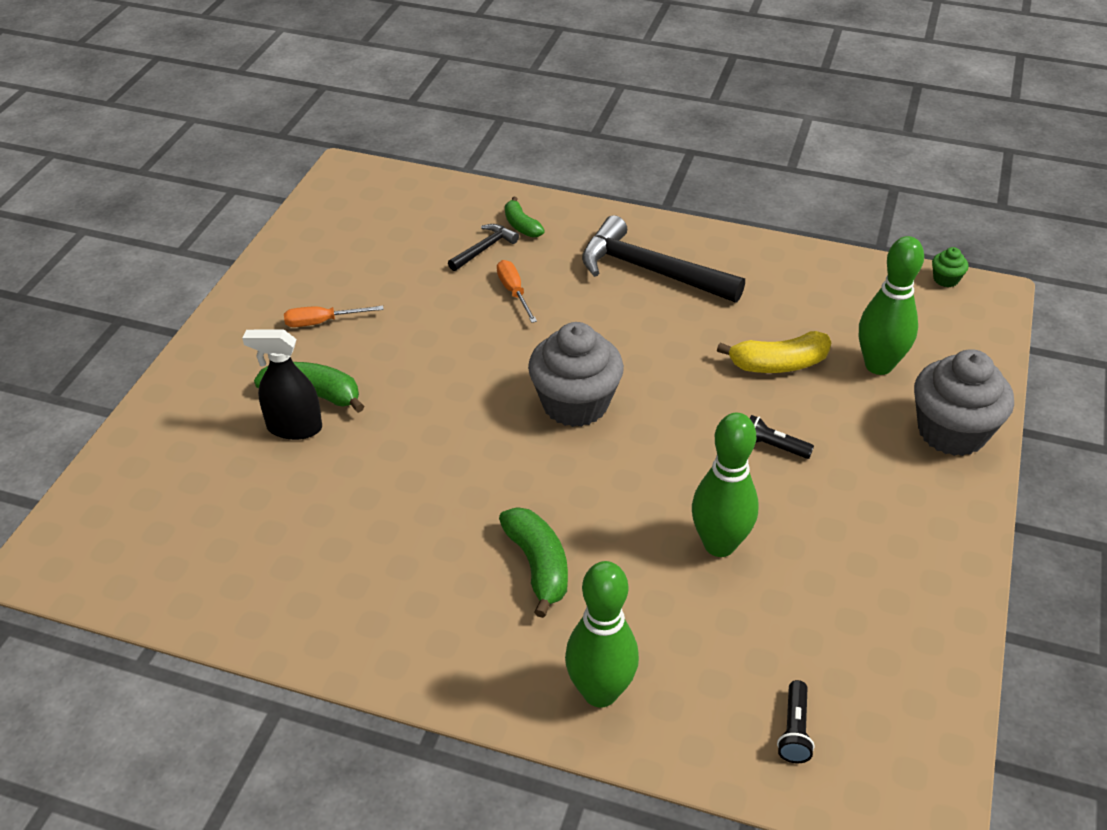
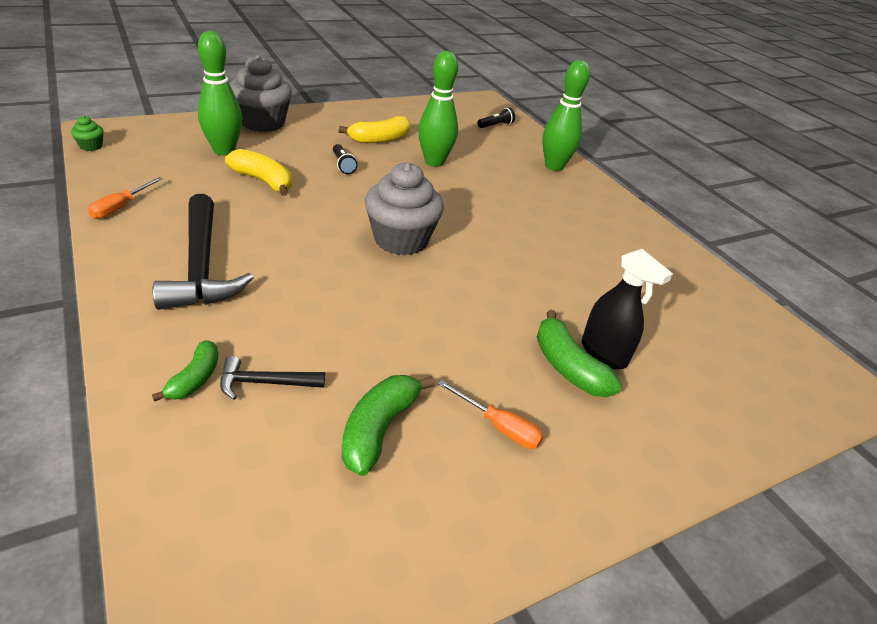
camera: 140 degrees left, 5 degrees down
orange screwdriver [497,260,537,323] -> orange screwdriver moved to [88,177,163,219]
green banana [499,507,568,618] -> green banana moved to [342,375,435,476]
none -> yellow banana [339,116,411,143]

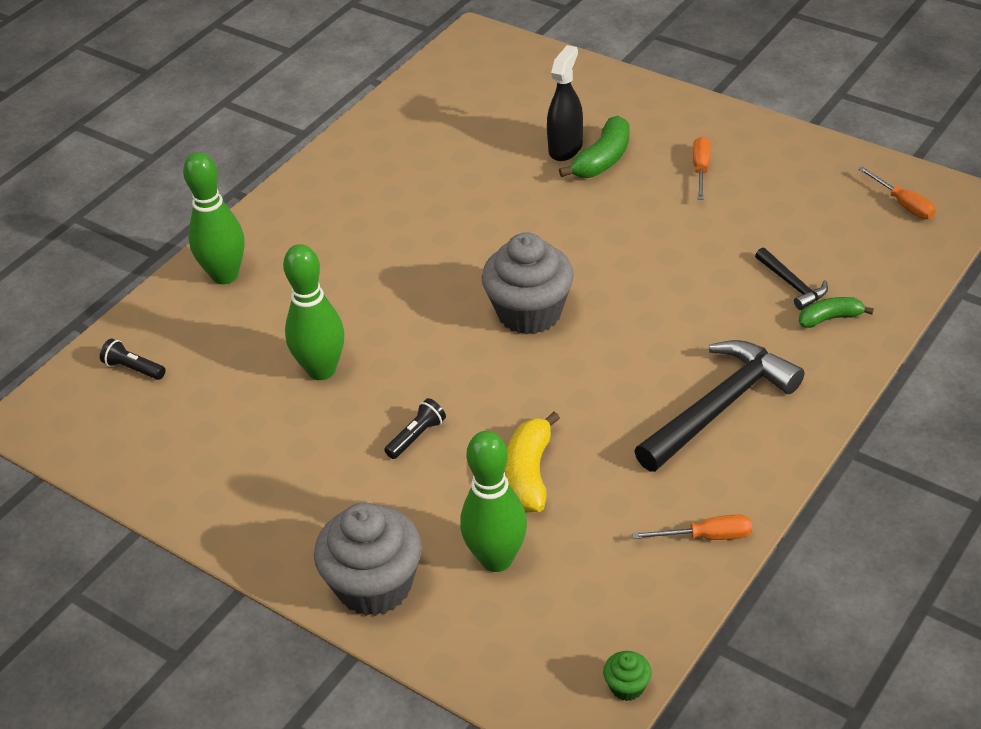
camera: 110 degrees left, 5 degrees up
yellow banana [339,116,411,143] -> none
green banana [342,375,435,476] -> none
none -> orange screwdriver [858,167,936,219]

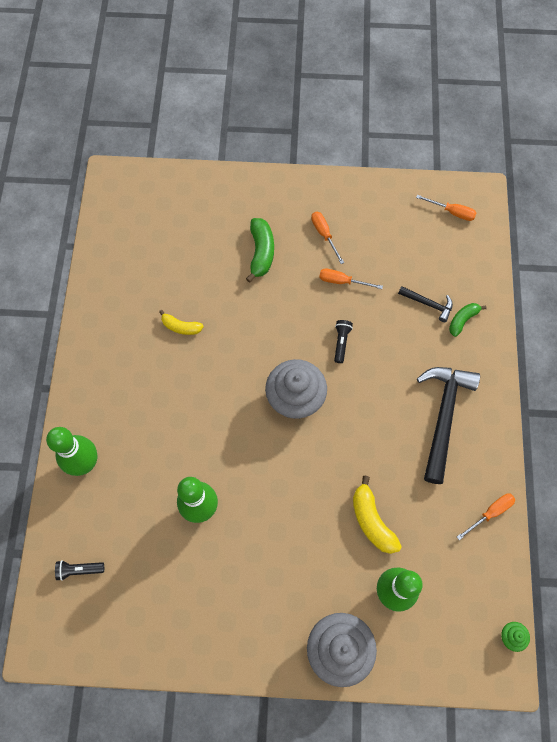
camera: 35 degrees left, 25 degrees up
black flashlight [384,398,446,459] -> black flashlight moved to [334,320,353,363]
black spray bottle [547,45,583,161] -> none
none -> yellow banana [159,310,204,335]
none -> orange screwdriver [319,269,383,289]

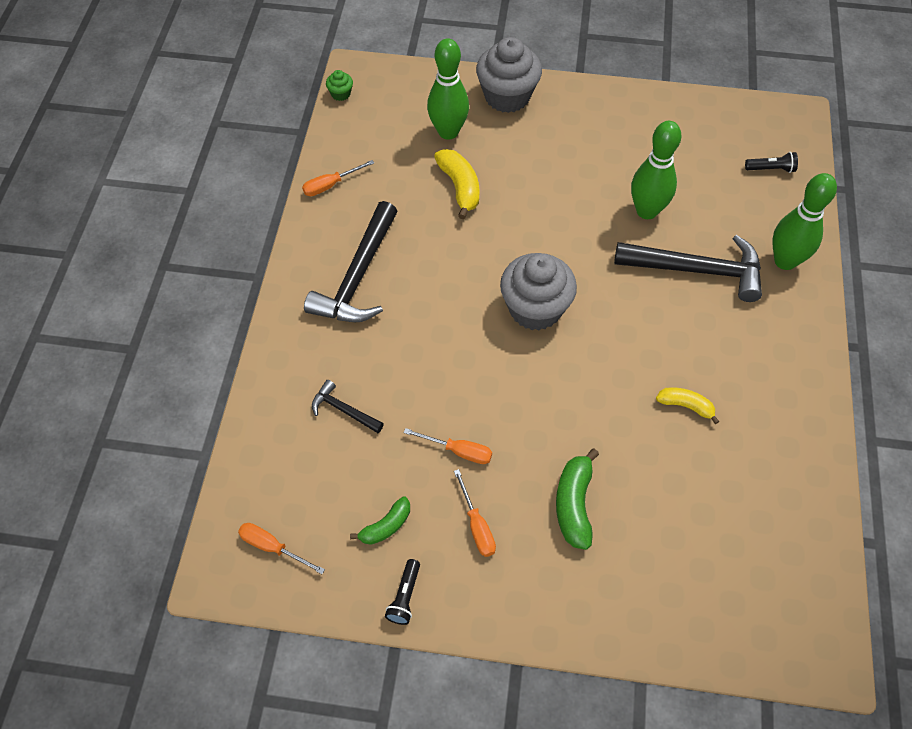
camera: 175 degrees left, 10 degrees down
black flashlight [334,320,353,363] -> black flashlight moved to [385,559,420,625]
green banana [449,303,487,337] -> green banana moved to [350,496,410,545]
none -> black hammer [614,235,762,302]

